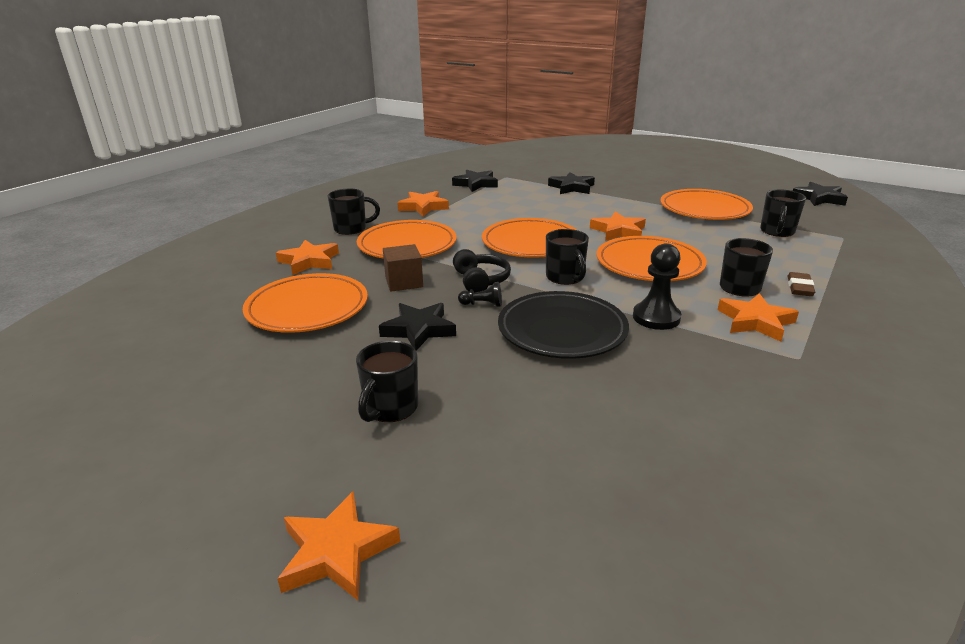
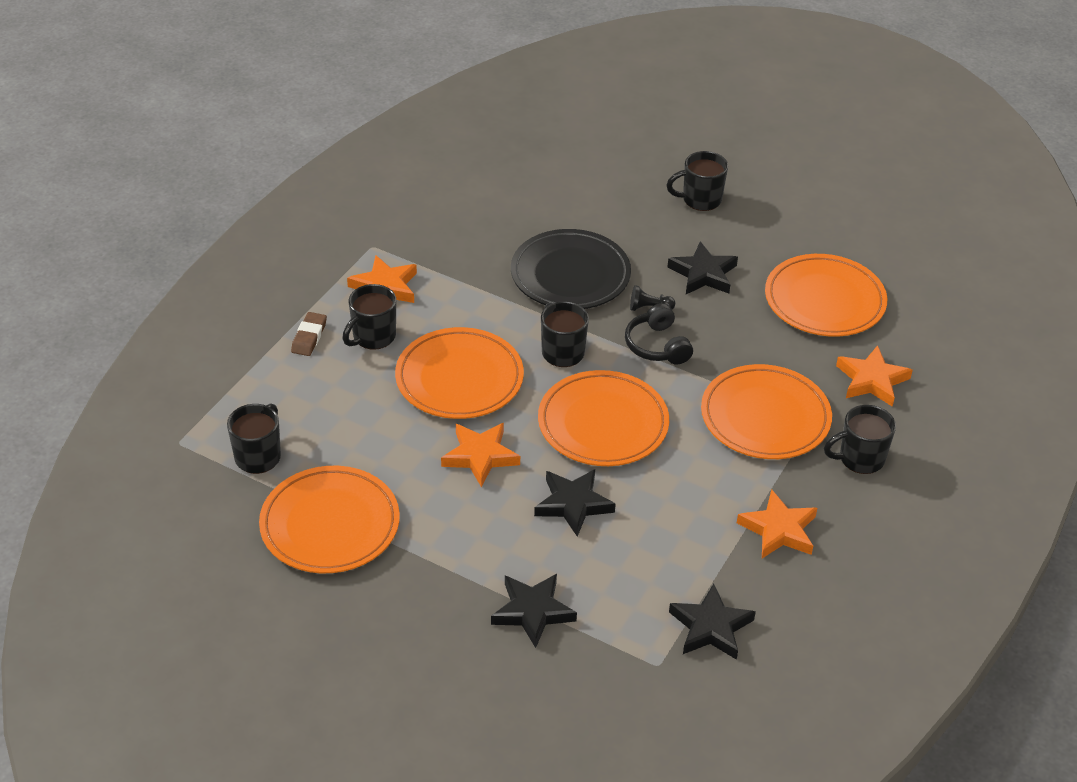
camera: 175 degrees right, 15 degrees up
orange star [278,491,400,600] -> none
black mug [356,341,418,422] -> black mug turned 120 degrees counterclockwise [666,151,728,211]
brown cube [383,244,423,292] -> none
black pawn [633,243,681,330] -> none
black star [793,182,848,206] -> black star moved to [534,469,616,537]

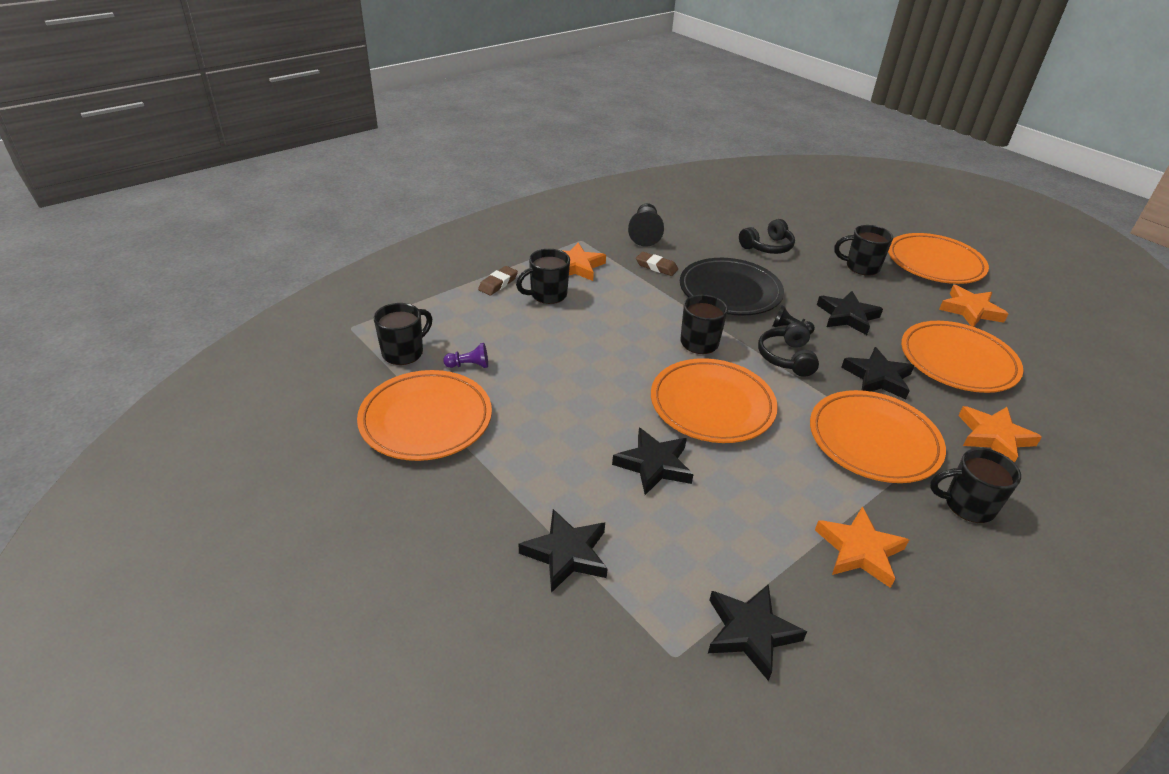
camera: 20 degrees right, 5 degrees down
orange plate [395,327,524,419] -> orange plate moved to [888,233,989,284]
orange star [441,423,520,487] -> orange star moved to [939,285,1008,327]
none -> purple pawn [443,343,488,368]
none -> black pawn [628,203,664,247]
none -> brown eraser [636,252,678,276]
none -> black headphones [739,219,795,254]
none -> black star [841,347,915,399]

